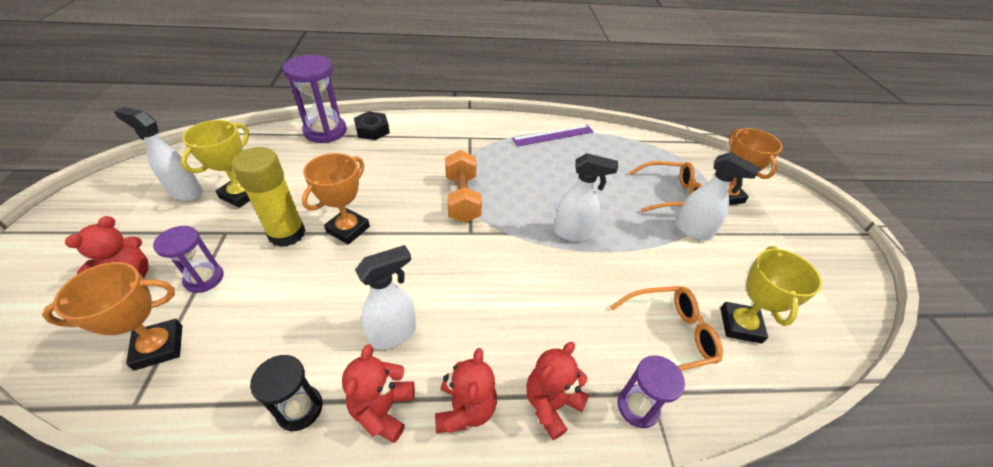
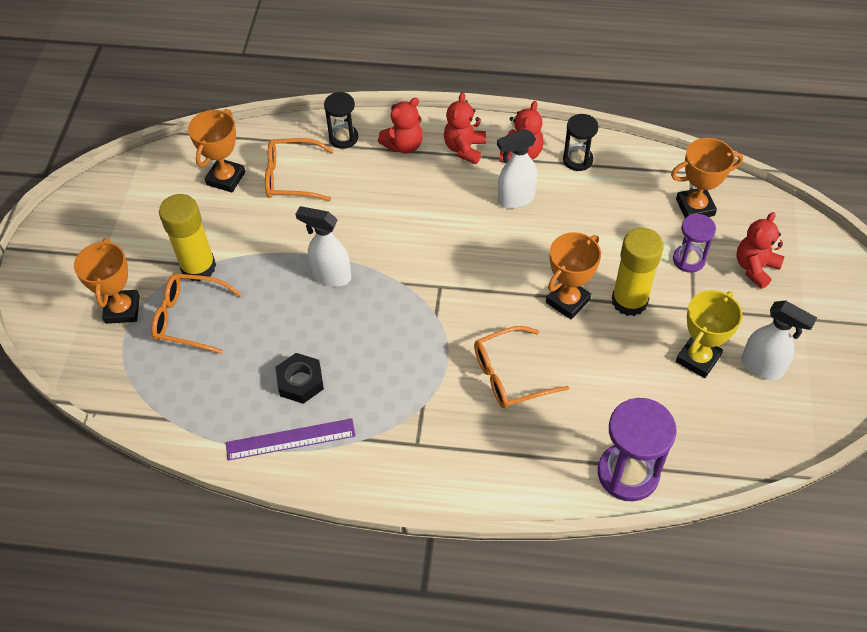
camera: 165 degrees left, 10 degrees up
black nut [354,111,390,140] -> black nut moved to [276,353,324,404]
orange dumbbell [445,150,482,223] -> none
purple hourglass [618,355,685,428] -> black hourglass [324,92,358,149]
white spray bottle [676,152,760,241] -> yellow glue stick [159,194,216,282]
yellow trophy [720,246,822,344] -> orange trophy [188,109,245,192]
none -> orange glasses [474,326,569,409]

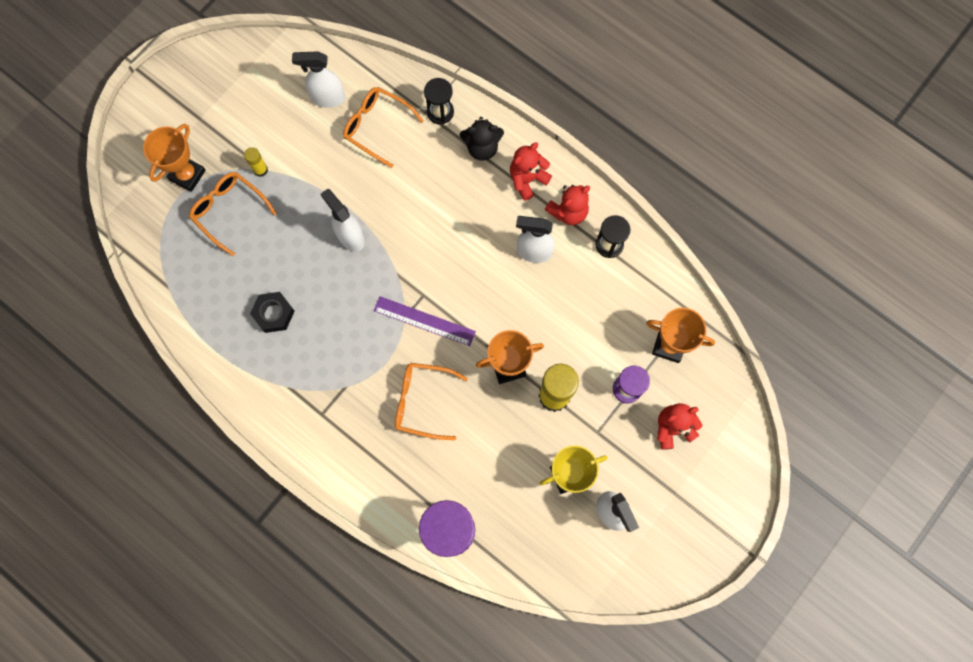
camera: 30 degrees right, 20 degrees up
yellow glue stick [159,194,216,282] -> yellow glue stick [244,147,268,177], size x0.48
orange trophy [188,109,245,192] -> white spray bottle [292,51,345,108]
purple ruler [226,418,355,461] -> purple ruler moved to [374,296,476,346]
red teddy bear [378,98,423,154] -> black teddy bear [460,117,504,161]

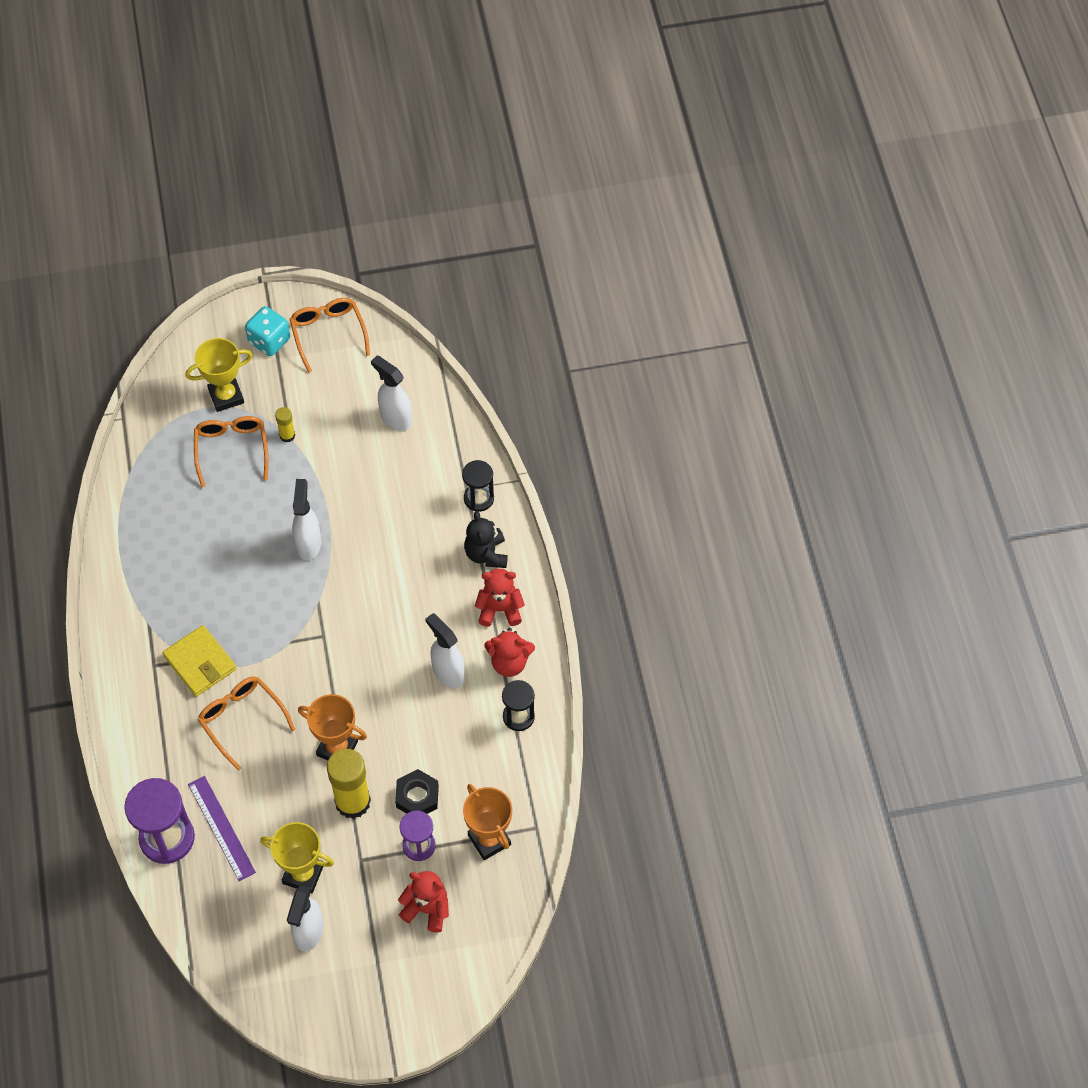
camera: 40 degrees right, 15 degrees down
orange trophy [143,124,206,192] -> yellow trophy [185,338,253,412]
black nut [250,292,295,333] -> black nut moved to [395,769,439,814]
orange glasses [343,87,424,168] -> orange glasses moved to [290,298,370,373]
purple ruler [374,296,476,346] -> purple ruler moved to [188,776,256,881]
black teddy bear [460,117,504,161] -> black teddy bear turned 45 degrees clockwise [464,511,508,568]
none -> yellow wallet [163,625,237,697]
none -> turquoise dice [245,306,290,356]

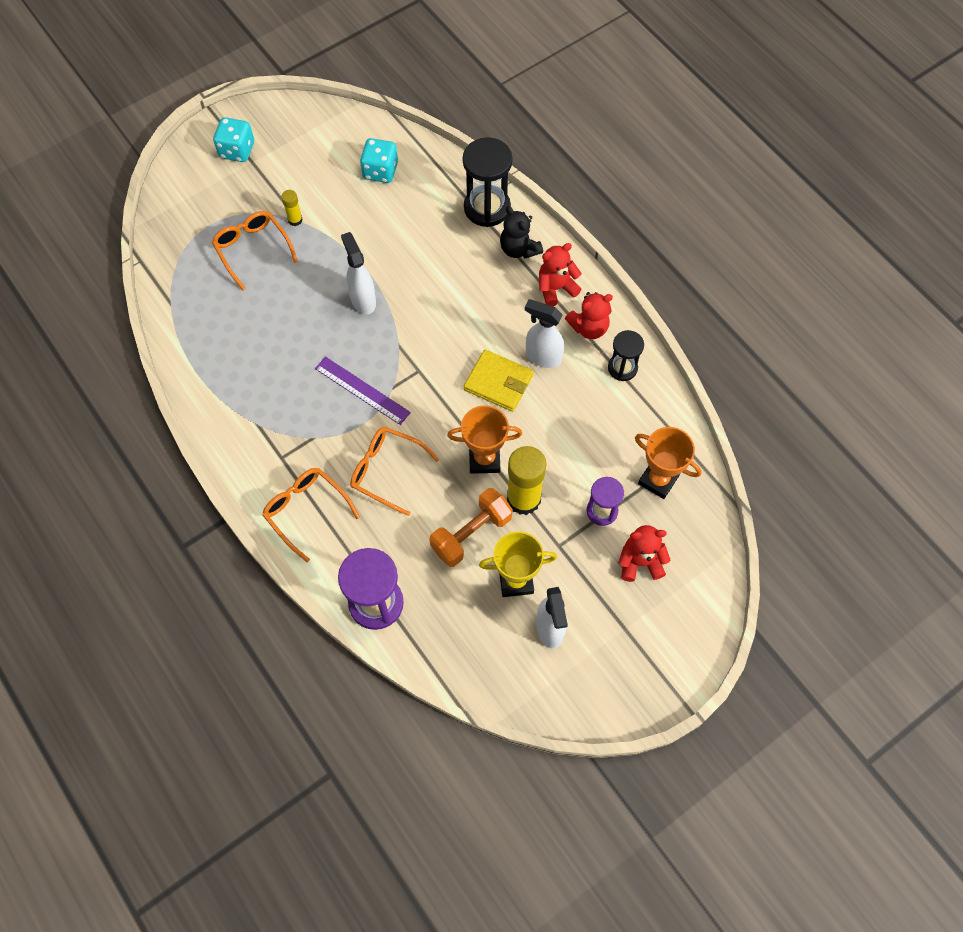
camera: 25 degrees left, 5 degrees up
yellow wallet [163,625,237,697] -> yellow wallet moved to [464,350,534,412]
yellow trophy [185,338,253,412] -> none
purple ruler [188,776,256,881] -> purple ruler moved to [315,357,411,425]
orange glasses [290,298,370,373] -> orange glasses moved to [262,468,360,562]
white spray bottle [371,355,412,431] -> turquoise dice [360,138,398,183]
black nut [395,769,439,814] -> none
black hourglass [462,460,494,512] -> black hourglass [463,137,513,227], size x1.68
none -> orange dumbbell [429,488,513,567]

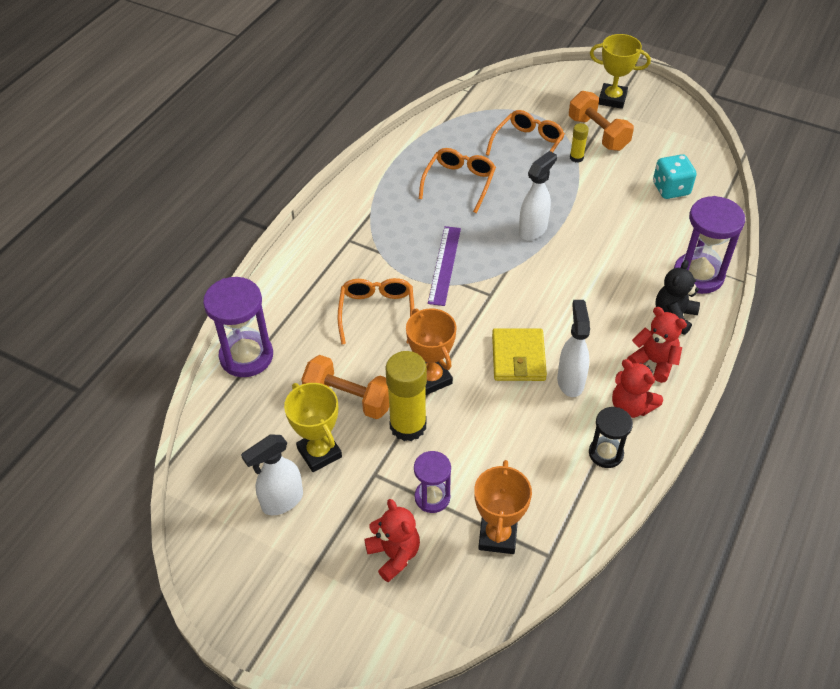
camera: 65 degrees right, 15 degrees down
turquoise dice [213,117,254,162] -> yellow trophy [590,34,651,109]
orange glasses [262,468,360,562] -> orange glasses moved to [419,148,496,213]
black hourglass [463,137,513,227] -> purple hourglass [674,196,745,294]
none -> orange dumbbell [569,91,634,151]

